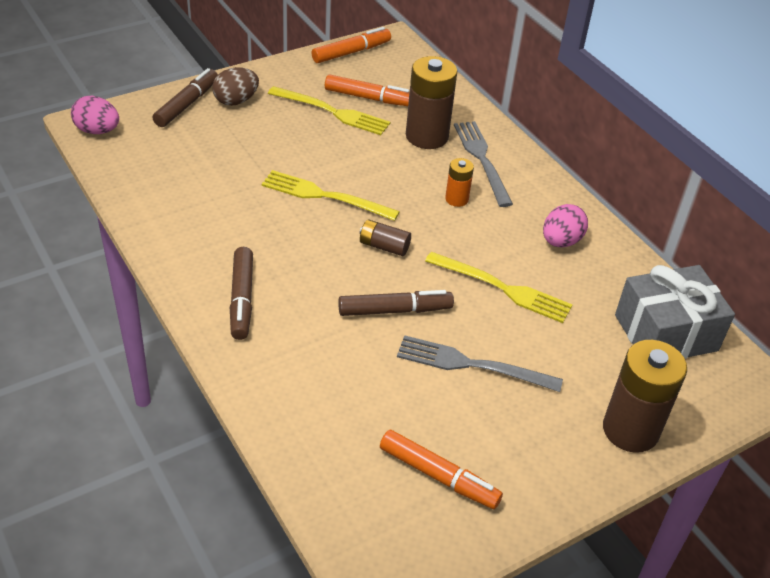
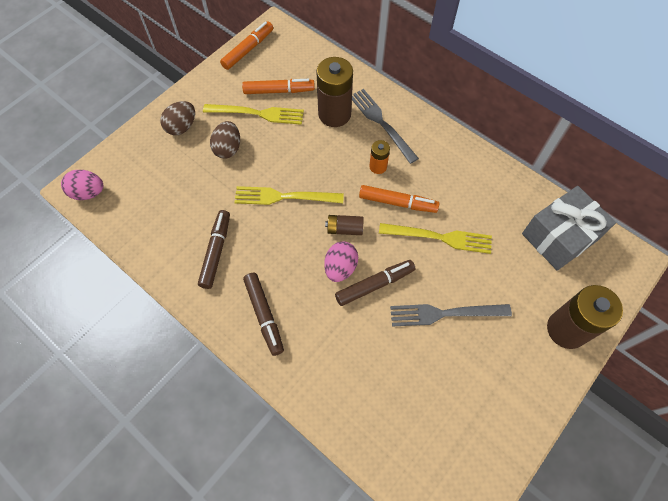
camera: 15 degrees left, 20 degrees up
brown marker [152,68,218,127] -> brown marker moved to [198,210,230,289]
orange marker [380,430,503,509] -> orange marker moved to [359,185,440,213]
pink egg [543,204,588,247] -> pink egg moved to [324,241,358,282]
none -> brown egg [210,121,240,159]

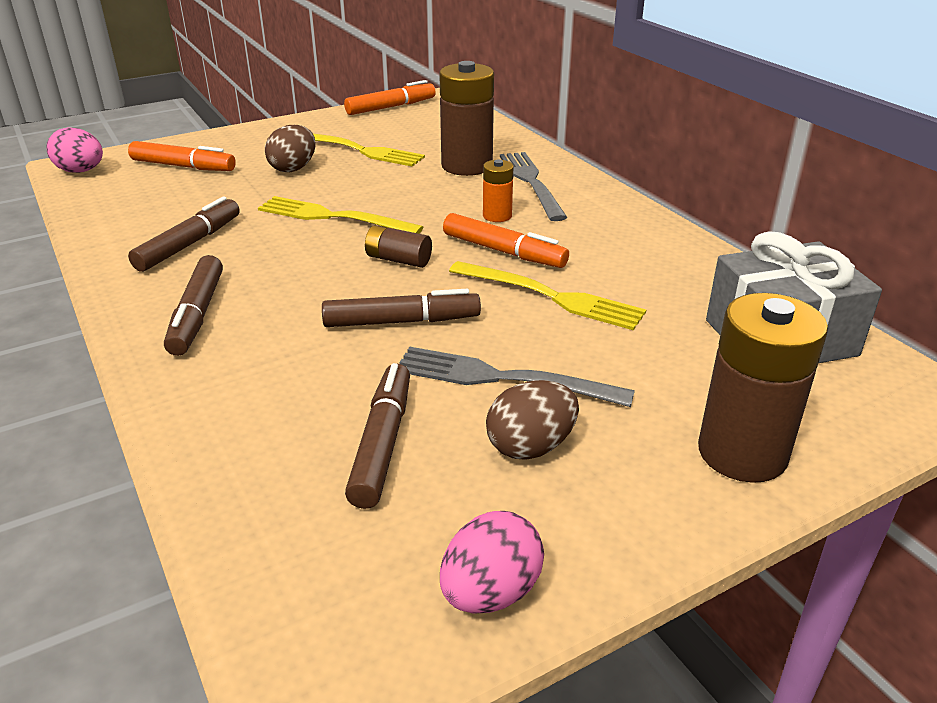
camera: 20 degrees right, 30 degrees down
brown egg [160,101,195,135] -> brown egg moved to [486,380,579,460]
orange marker [242,79,315,94] -> orange marker moved to [128,141,236,171]
pink egg [324,241,358,282] -> pink egg moved to [440,511,544,614]
none -> brown marker [345,363,410,509]

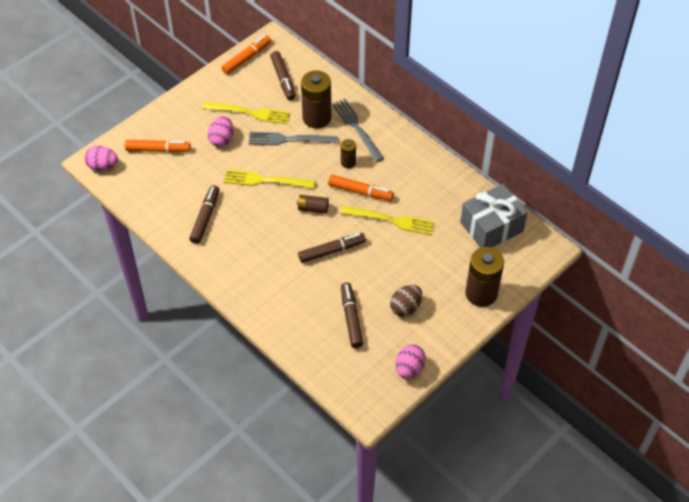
camera: 15 degrees left, 20 degrees up
brown marker [164,255,223,356] -> brown marker moved to [270,51,296,101]
brown egg [265,125,316,172] -> pink egg [208,116,233,147]
grey fork [399,346,635,407] -> grey fork moved to [249,132,338,145]
orange battery [483,160,514,222] -> brown battery [341,139,356,168]

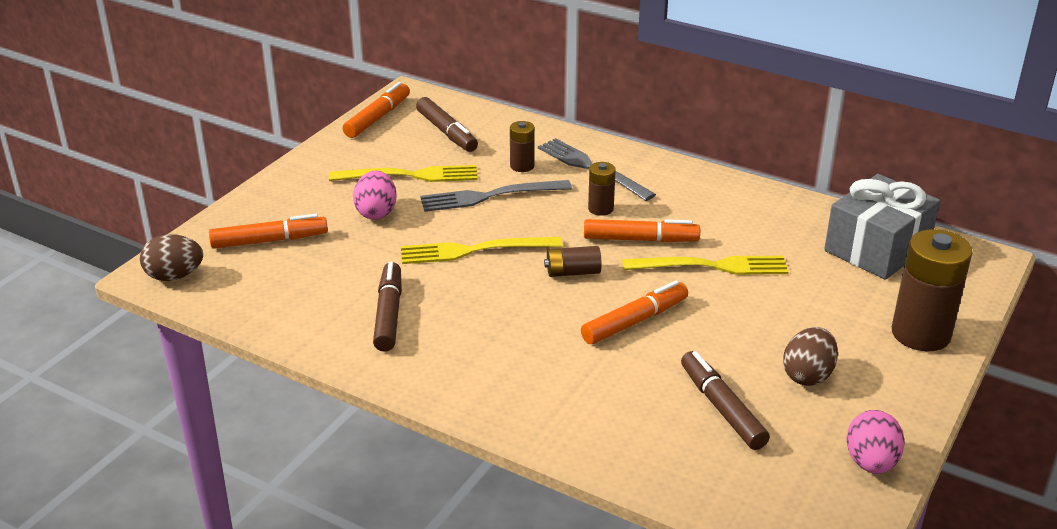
camera: 15 degrees left, 20 degrees down
pink egg [84,145,118,171] -> brown egg [140,234,203,281]
brown marker [298,233,366,263] -> orange marker [581,281,688,344]
brown battery [301,70,331,129] -> brown battery [510,121,535,172], size x0.51

